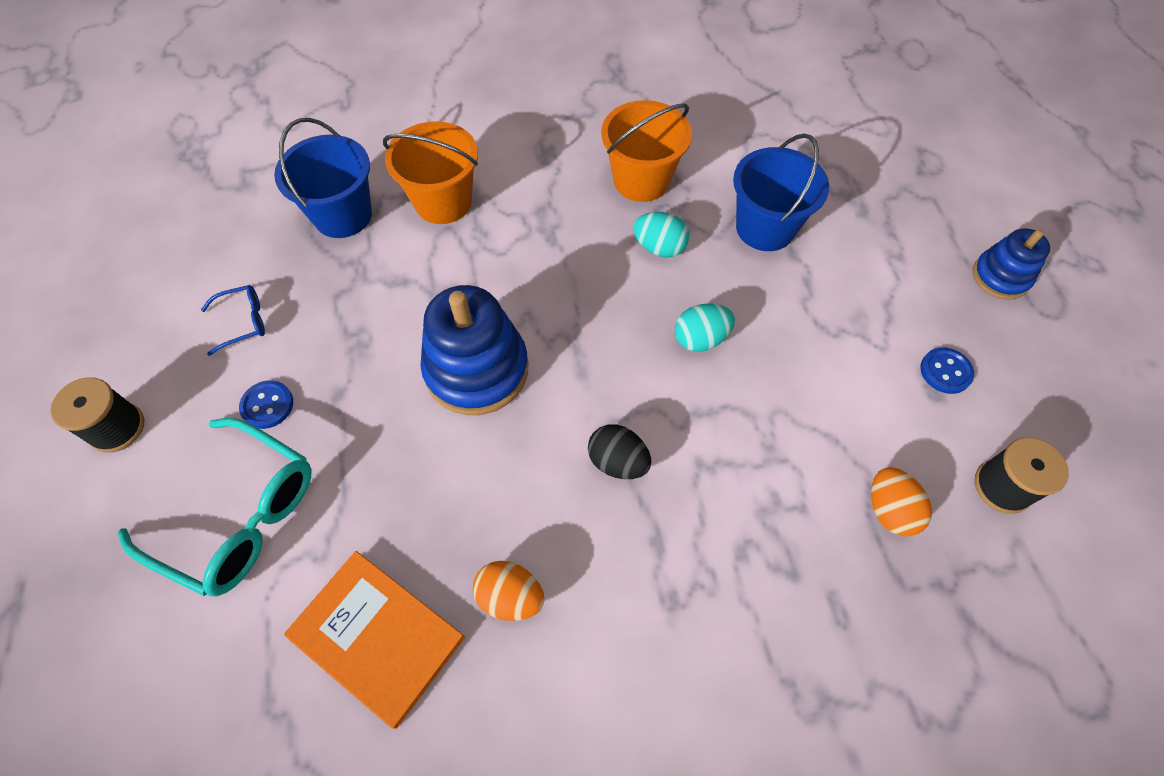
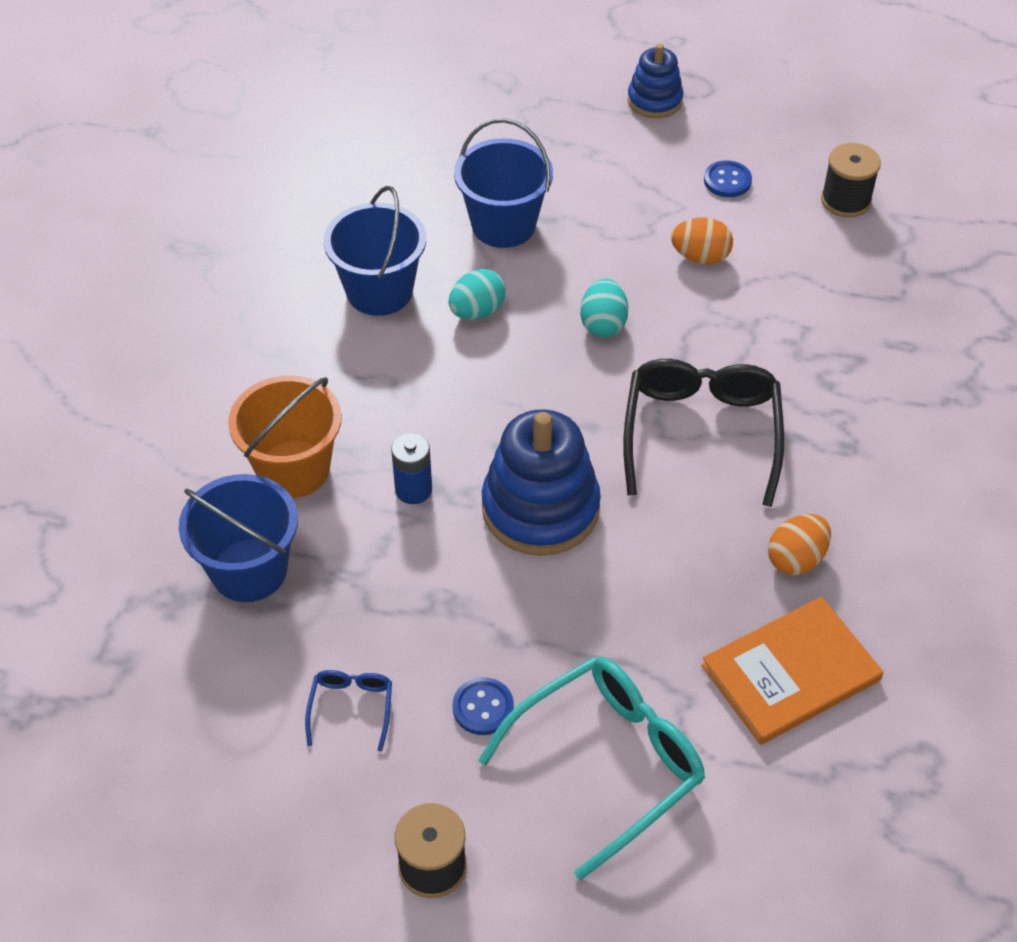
camera: 65 degrees left, 10 degrees down
black egg [588,425,651,479] -> black glasses [623,359,784,507]
orange bucket [601,100,692,202] -> blue bucket [323,186,426,316]
orange egg [871,467,932,536] -> orange egg moved to [671,217,733,265]
none -> blue battery [391,433,432,504]

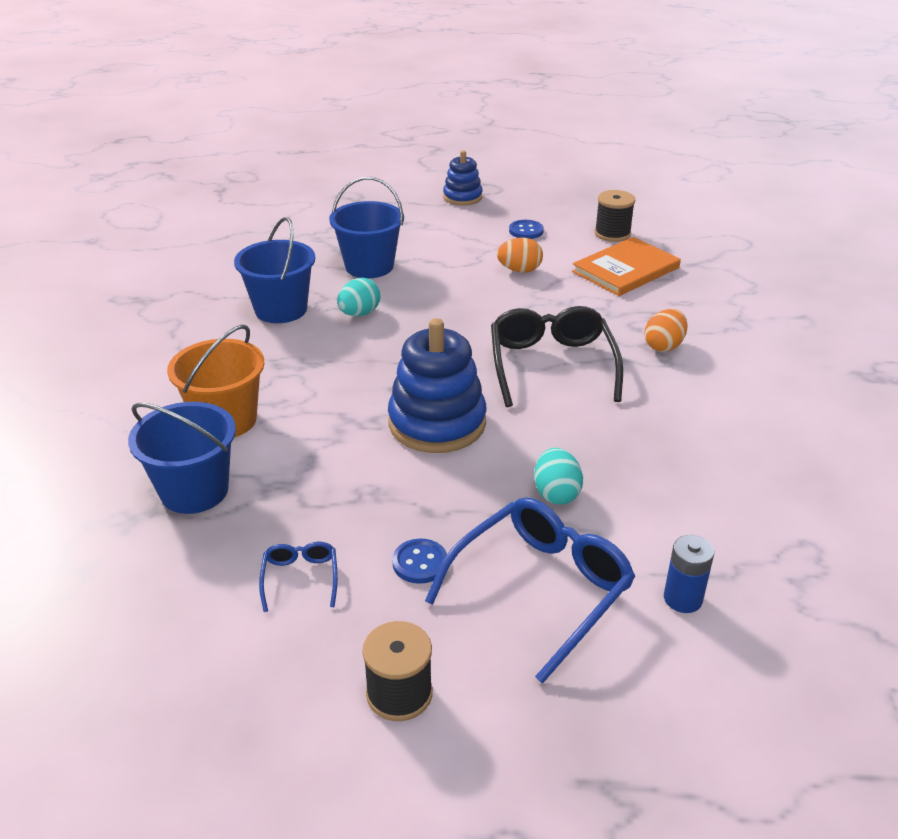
camera: 10 degrees left, 15 degrees down
blue battery [391,433,432,504] -> blue battery moved to [664,535,714,613]
turquoise glasses [478,657,705,880] -> blue glasses [425,497,635,684]
turquoise egg [580,278,628,338] -> turquoise egg moved to [534,448,583,505]
orange book [701,596,883,745] -> orange book moved to [572,237,681,296]
orange egg [768,514,831,575] -> orange egg moved to [645,309,688,352]

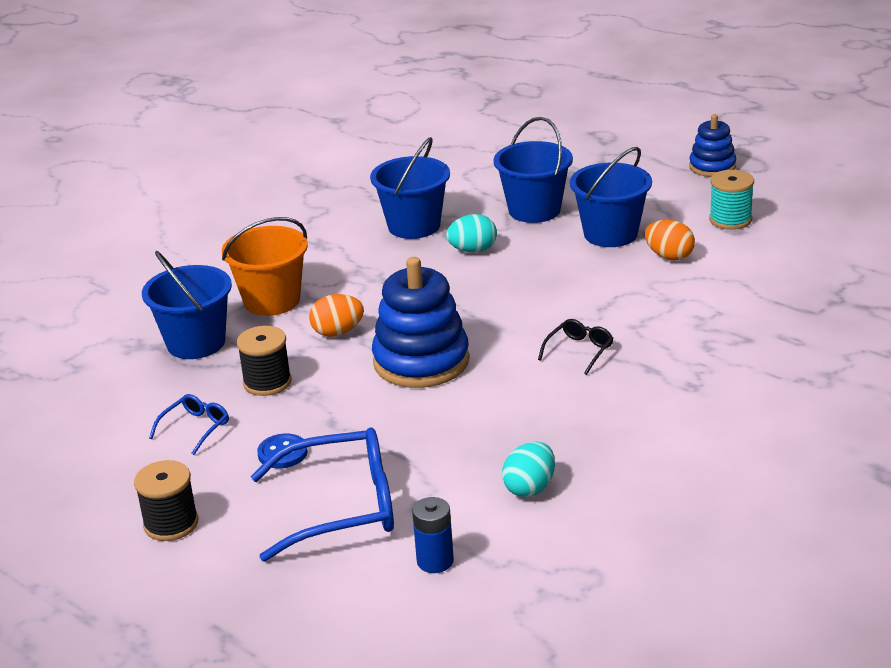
camera: 40 degrees right, 5 degrees down
black glasses [491,306,623,407] -> black glasses [538,319,614,375], size x0.47
blue button [509,220,544,239] -> turquoise spool [709,170,754,230]
turquoise egg [534,448,583,505] -> turquoise egg moved to [502,442,555,497]
orange book [572,237,681,296] -> none
black spool [595,190,635,242] -> black spool moved to [237,326,292,396]
orange egg [645,309,688,352] -> orange egg moved to [309,294,364,337]
none -> blue bucket [570,147,652,247]

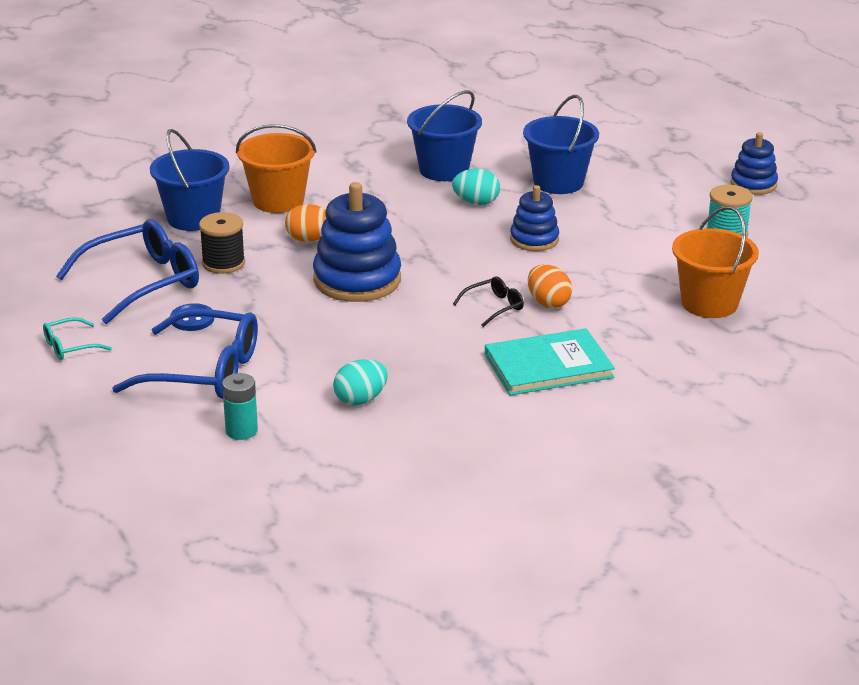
camera: 20 degrees right, 0 degrees up
black spool [134,460,198,541] -> turquoise glasses [43,317,112,360]
blue glasses [149,394,229,455] -> blue glasses [56,219,199,325], size x2.13
blue battery [412,497,454,573] -> turquoise battery [222,373,258,440]
blue bucket [570,147,652,247] -> none
orange egg [645,220,695,260] -> orange egg moved to [528,264,572,308]
none -> turquoise book [485,328,615,395]
none -> blue stacking toy [510,185,559,251]
none -> orange bucket [672,206,759,318]

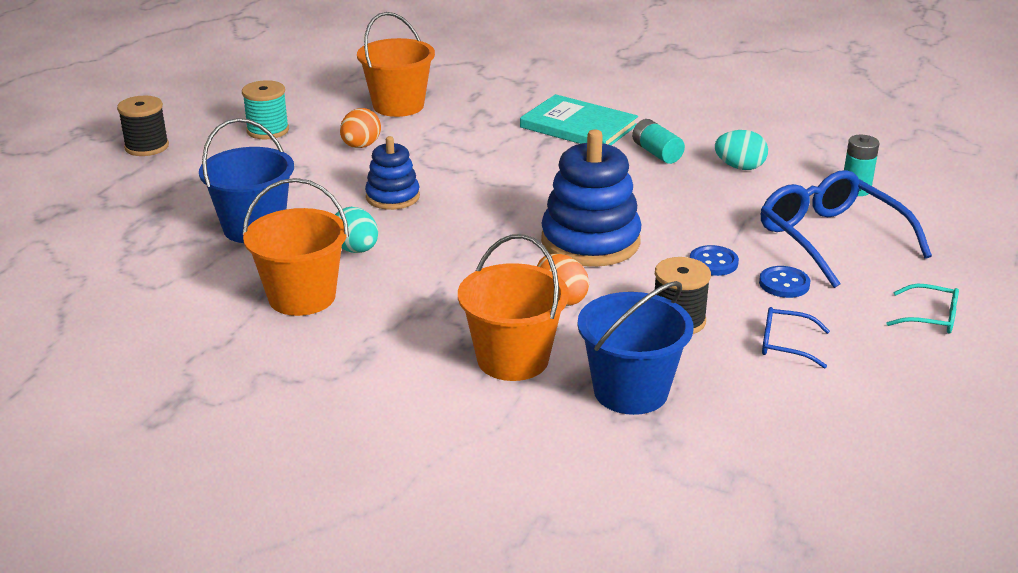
camera: 130 degrees left, 0 degrees up
blue glasses [56,219,199,325] -> blue glasses [762,307,830,369], size x0.47
blue bucket [407,90,482,181] -> orange bucket [242,178,349,316]
black glasses [453,277,524,327] -> none
orange egg [528,264,572,308] -> orange egg moved to [340,108,381,148]
blue stacking toy [731,132,778,195] -> black spool [117,96,169,156]
none -> turquoise battery [632,119,685,164]
none -> blue button [690,245,739,276]

